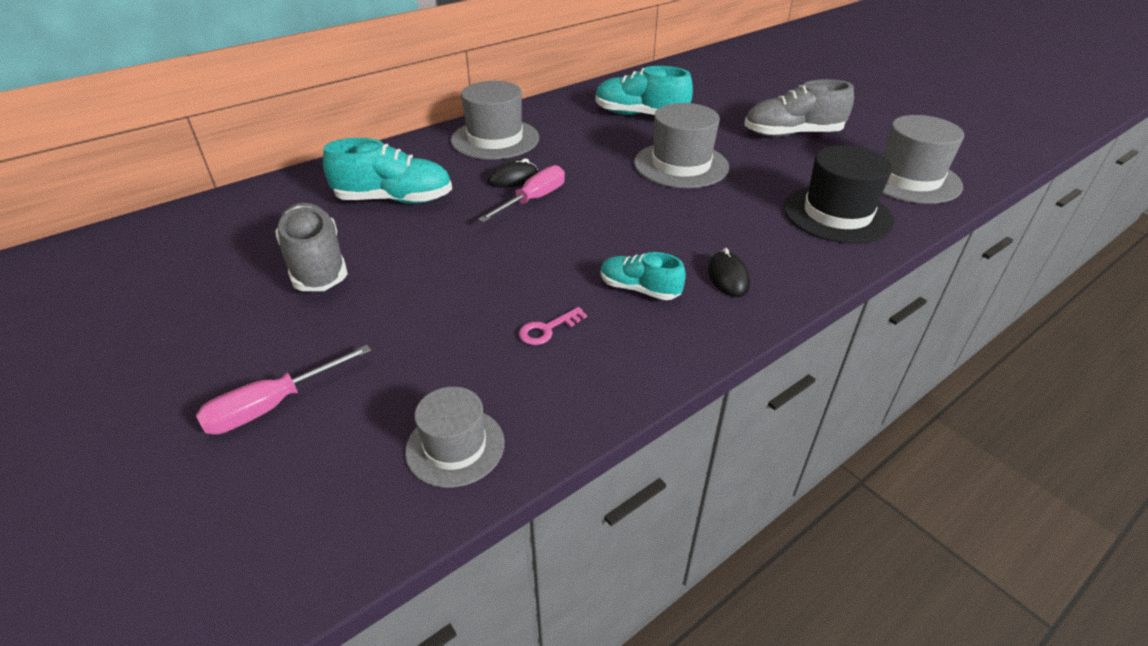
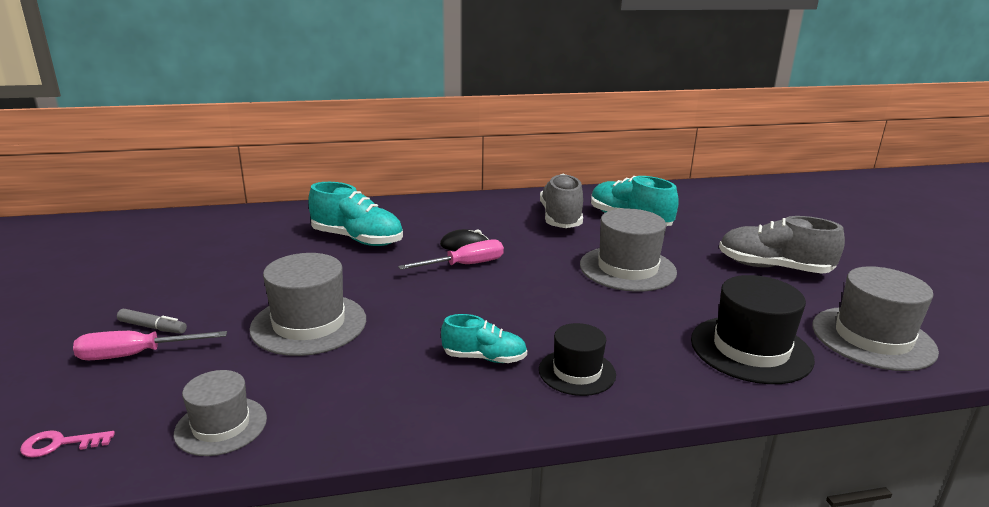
camera: 25 degrees right, 15 degrees down
grey shoe [275,203,348,291] -> grey shoe moved to [540,174,583,228]
grey hat [451,81,539,160] -> grey hat moved to [249,253,366,356]
pink key [519,307,587,345] -> pink key moved to [20,430,115,458]
turquoise shoe [601,252,686,300] -> turquoise shoe turned 135 degrees clockwise [441,314,527,363]
black mouse [708,248,750,297] -> black hat [539,323,616,396]
none -> grey marker [117,309,187,334]

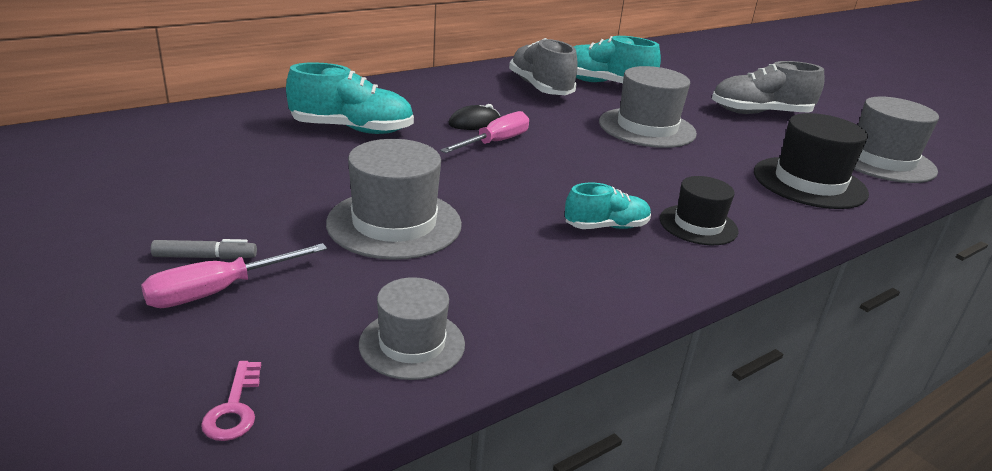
camera: 25 degrees left, 5 degrees up
pink key [20,430,115,458] -> pink key turned 60 degrees counterclockwise [201,361,261,441]

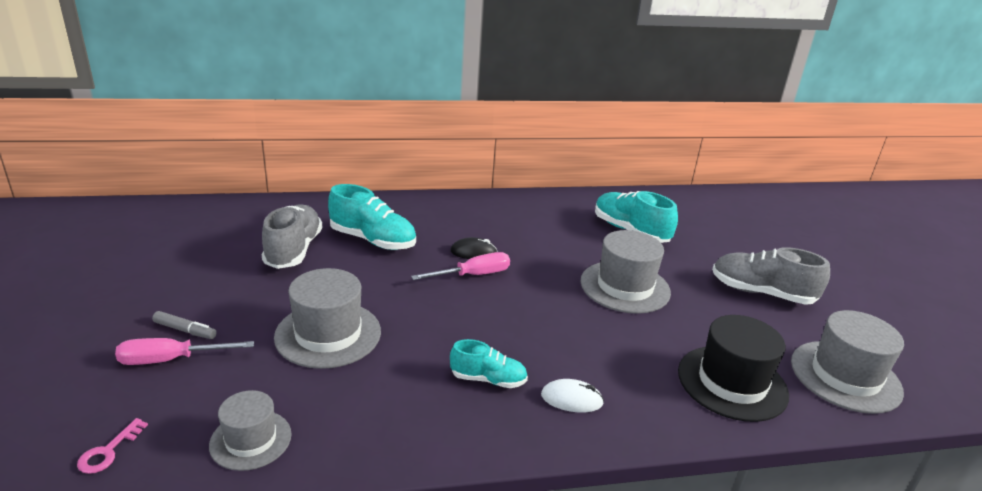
camera: 25 degrees right, 0 degrees up
grey shoe [509,38,578,95] -> grey shoe moved to [262,204,323,269]
black hat [660,176,739,245] -> white mouse [541,379,604,412]

